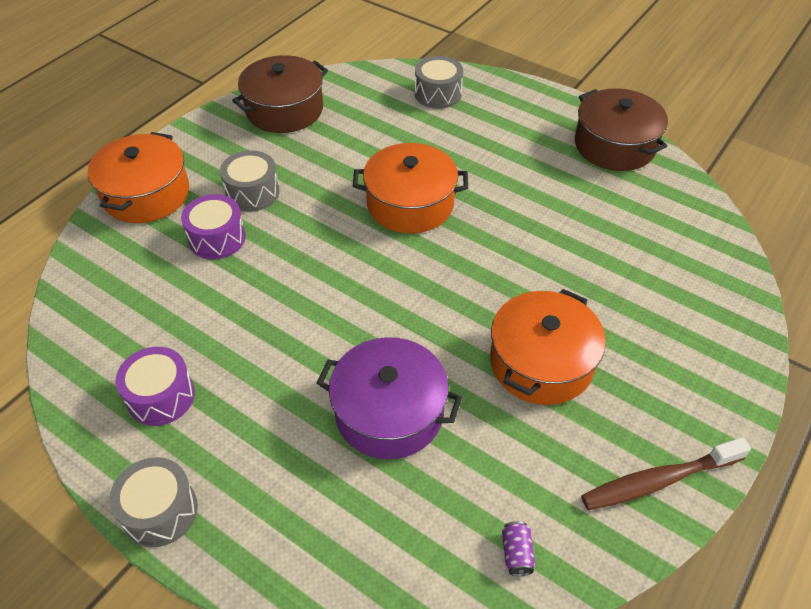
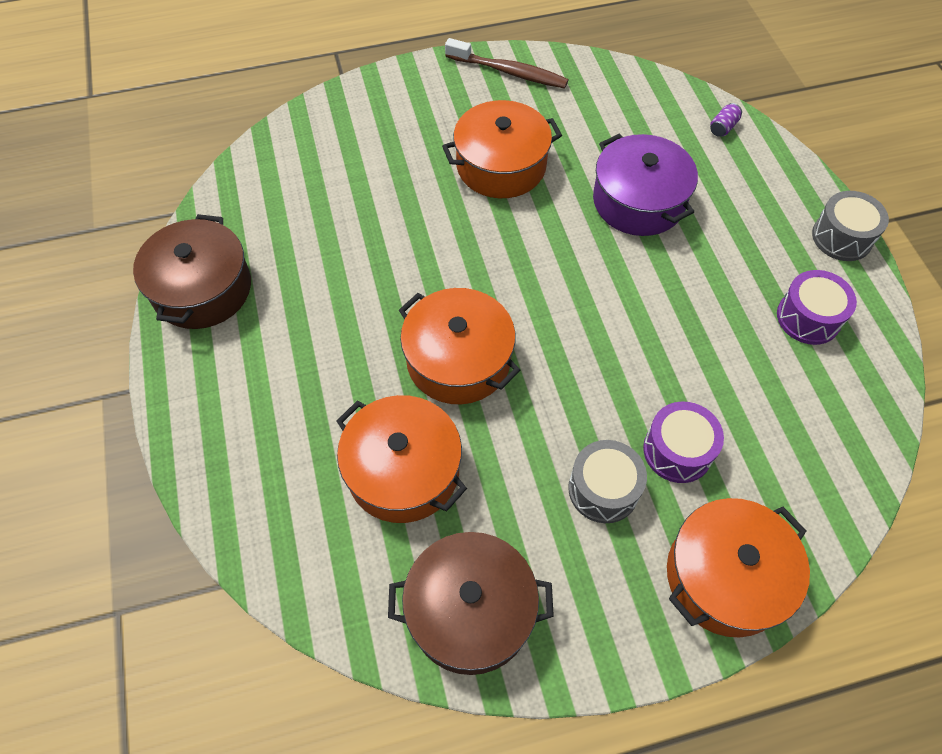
camera: 140 degrees left, 10 degrees up
grey drum [415,56,463,109] -> none
purple can [502,521,535,576] -> purple can moved to [710,103,742,137]
none -> orange pot [337,395,467,523]

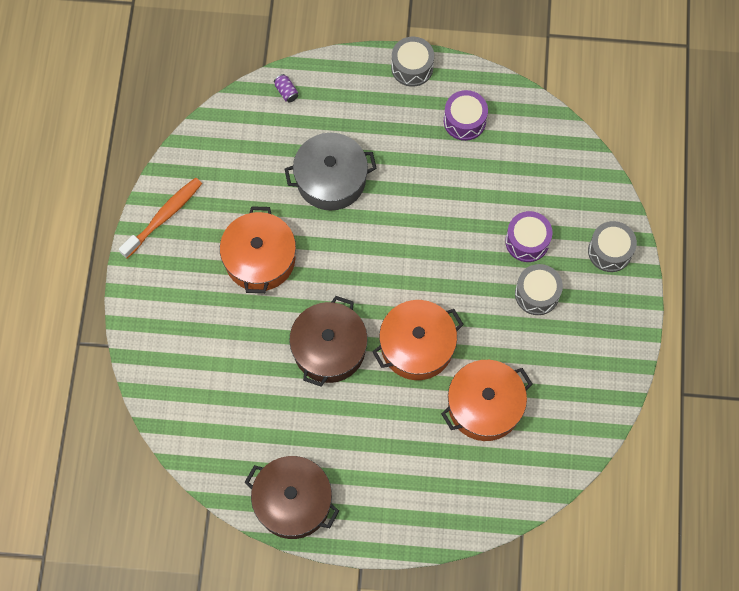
camera: 70 degrees left, 10 degrees up
brown pot [388,532,554,675] -> brown pot moved to [289,296,368,386]
brown toothbrush [445,38,568,89] -> orange toothbrush [119,178,202,258]
purple pot [593,134,698,236] -> grey pot [285,133,377,211]
orange pot [667,498,810,637] -> grey drum [588,221,637,272]

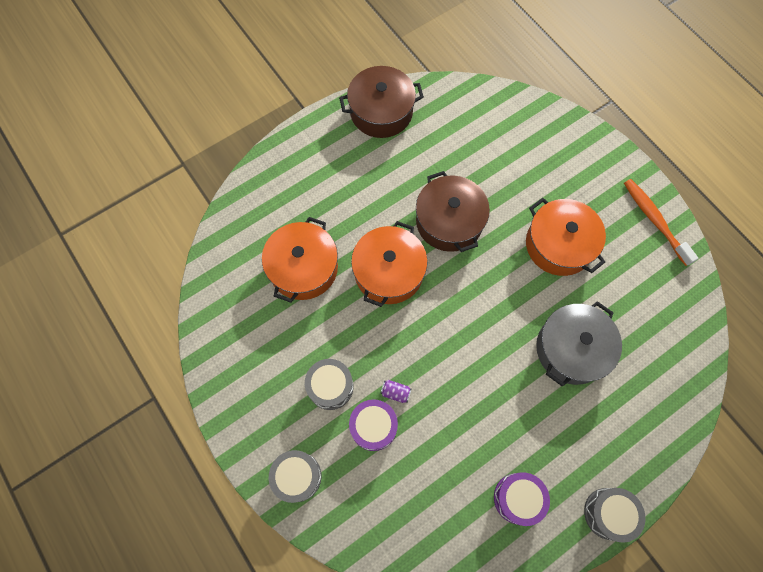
camera: 140 degrees right, 0 degrees up
orange toothbrush [119,178,202,258] -> orange toothbrush turned 150 degrees clockwise [624,179,698,266]
purple can [274,74,298,103] -> purple can moved to [380,380,412,403]

